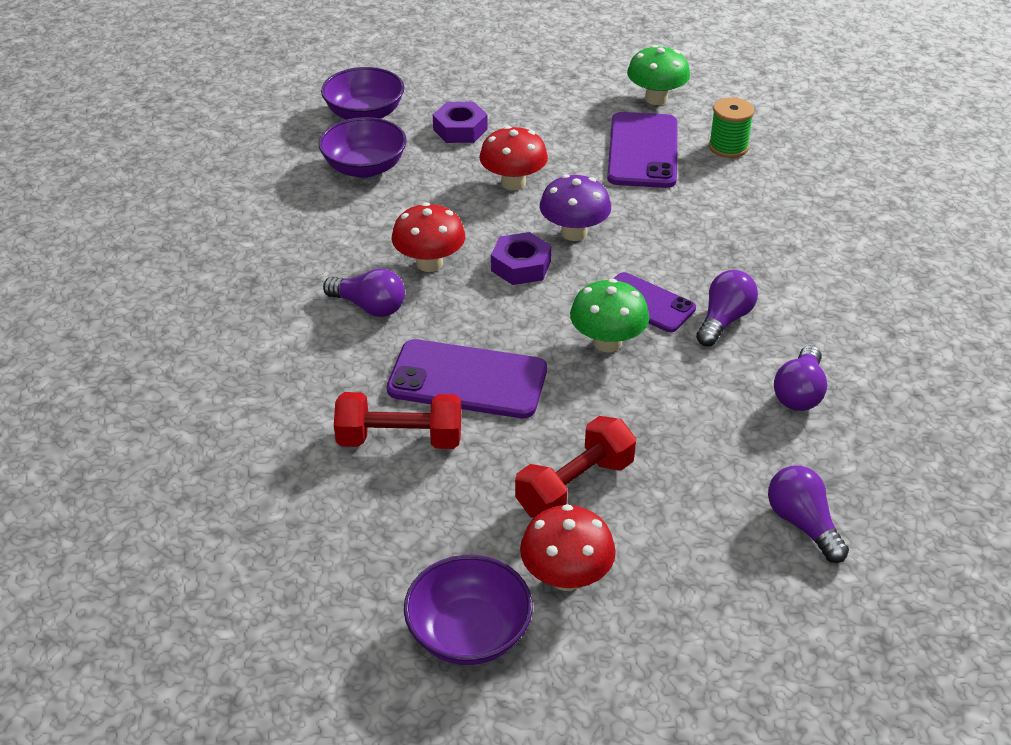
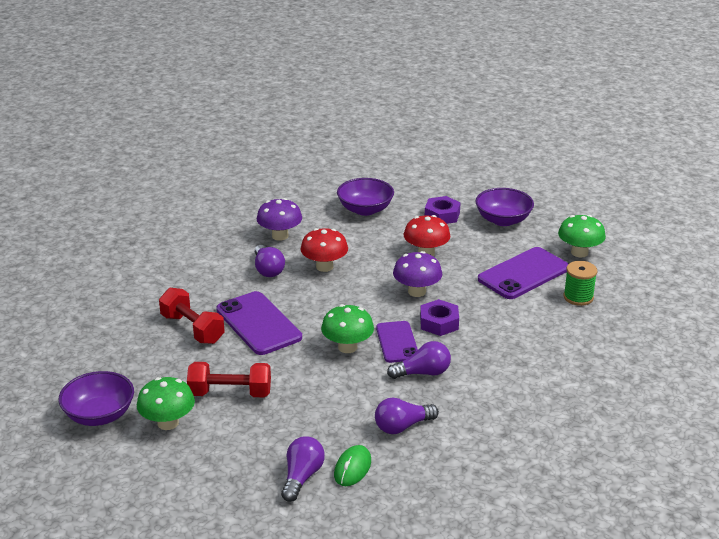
camera: 45 degrees right, 10 degrees down
purple bowl [321,67,404,120] -> purple bowl moved to [476,188,534,226]
purple nut [491,232,551,285] -> purple nut moved to [420,299,459,336]
red mushroom [520,504,616,591] -> green mushroom [137,377,195,430]
none -> purple mushroom [257,198,302,241]
none -> green mouse [334,445,371,486]

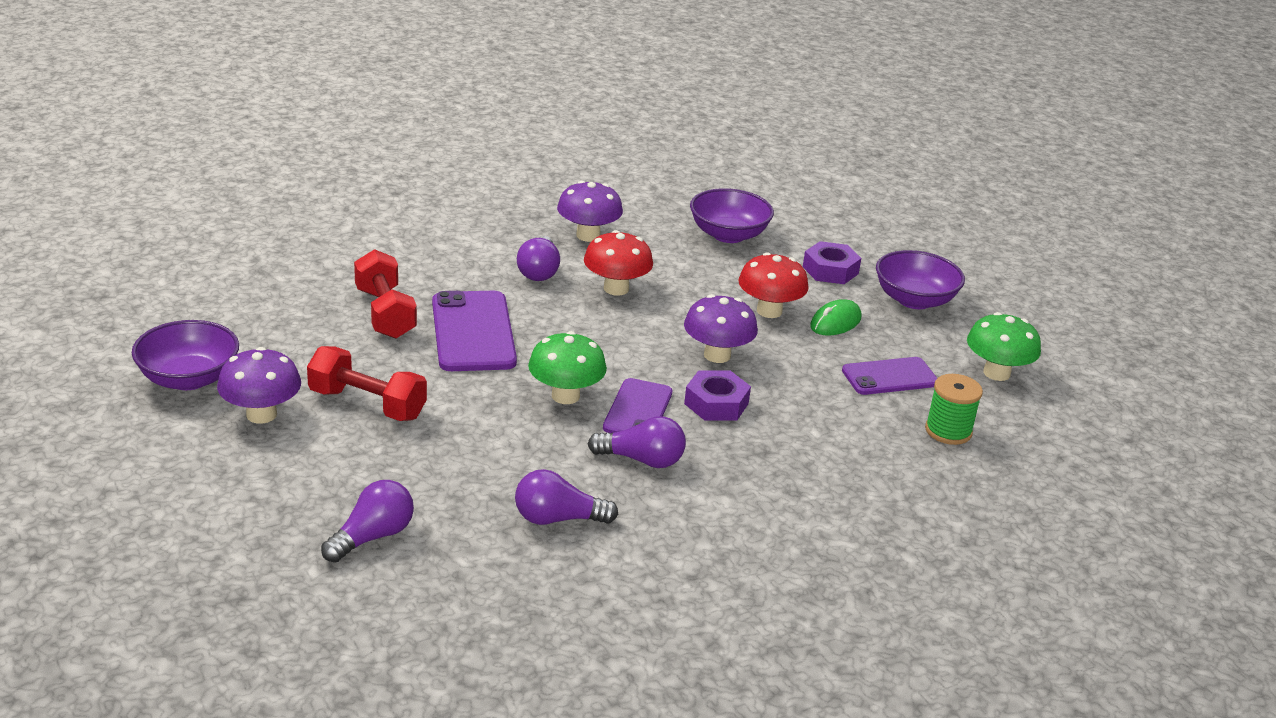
camera: 20 degrees right, 0 degrees up
green mushroom [137,377,195,430] -> purple mushroom [217,347,301,424]
green mouse [334,445,371,486] -> green mouse moved to [810,299,861,335]
purple phone [478,247,568,299] -> purple phone [842,357,937,395], size x0.65

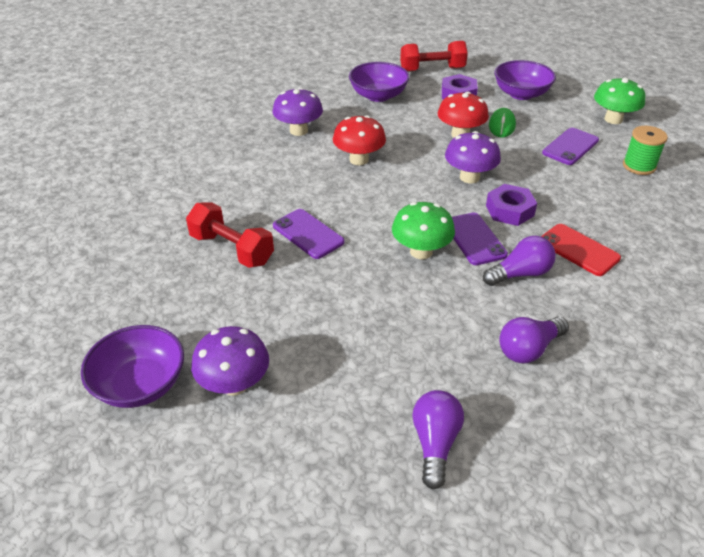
camera: 30 degrees left, 10 degrees up
red dumbbell [307,346,427,421] -> red dumbbell moved to [400,41,468,72]
purple phone [432,291,517,371] -> purple phone [273,209,345,259], size x0.65
purple light bulb [517,236,560,281] -> none
none -> red phone [541,224,621,276]

